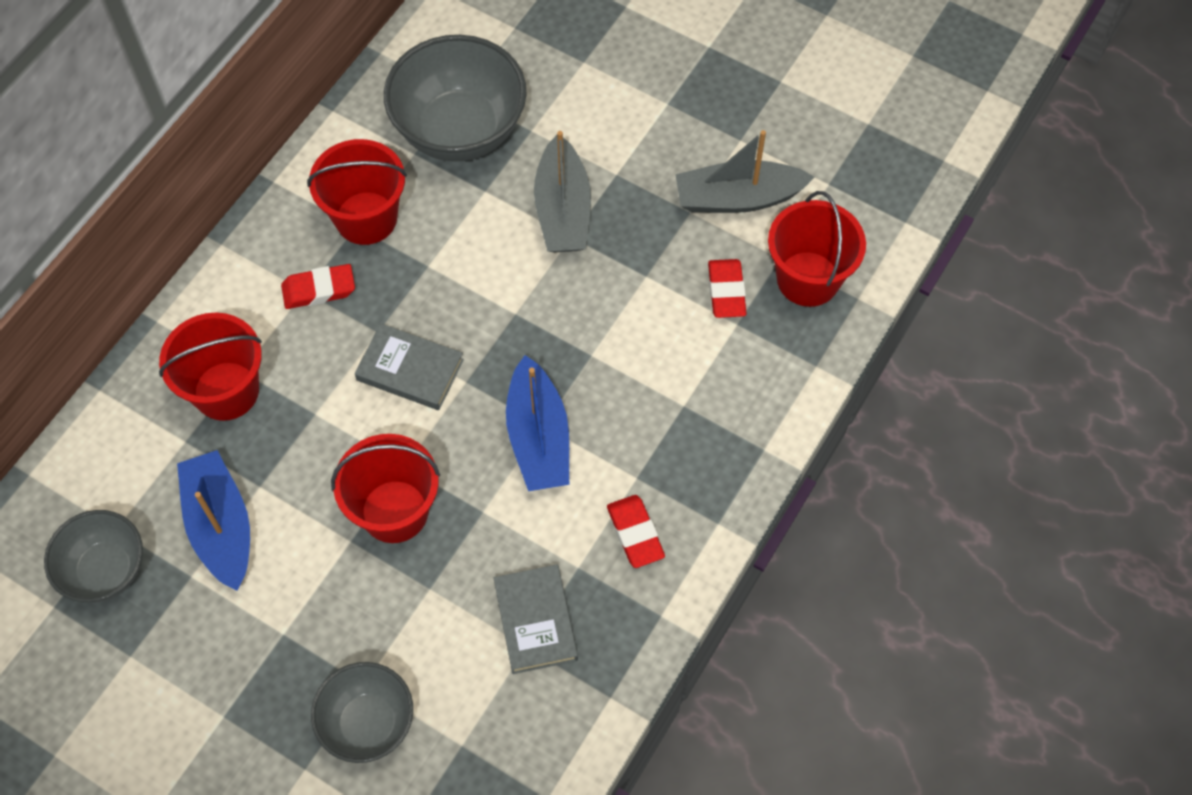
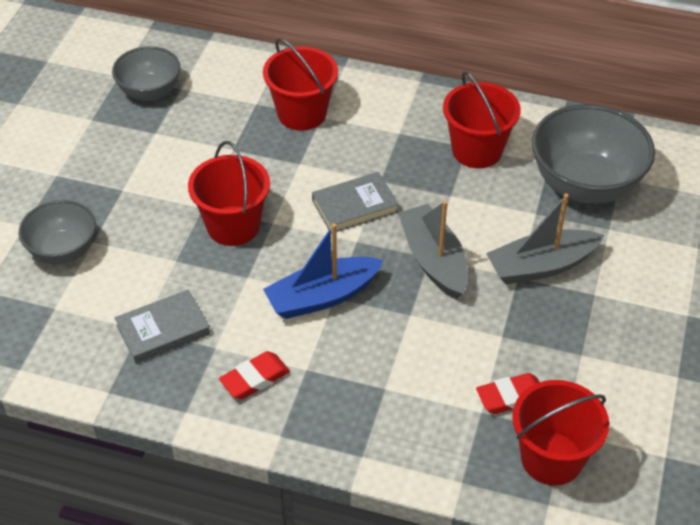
camera: 75 degrees right, 15 degrees down
blue boat [177,450,250,591] -> none
red eraser [281,264,355,309] -> none
grey book [355,323,464,410] -> grey book turned 60 degrees clockwise [312,172,399,234]
grey boat [675,130,815,213] -> grey boat moved to [398,200,468,300]

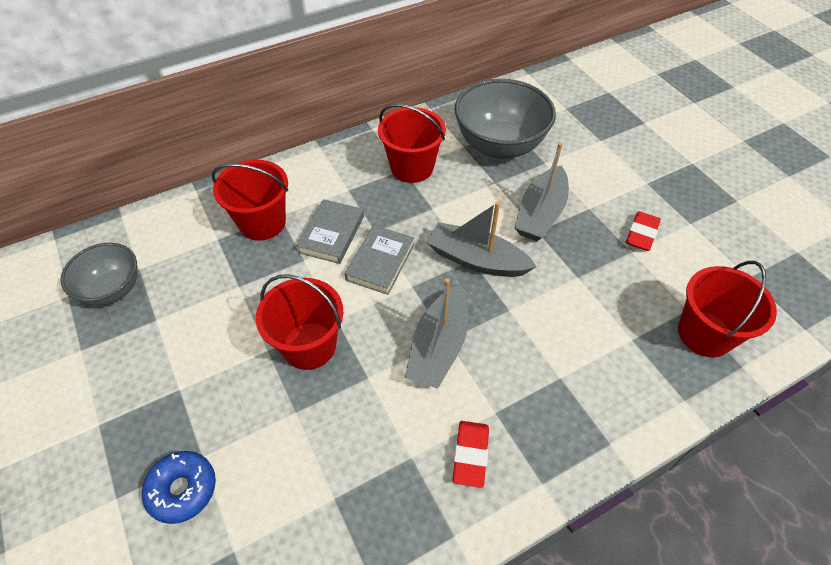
camera: 45 degrees left, 5 degrees up
grey bowl [19,200,96,264] -> blue donut [142,451,216,524]
grey book [115,289,210,364] -> grey book moved to [297,199,364,264]
blue boat [263,223,384,319] -> grey boat [405,278,469,389]
red eraser [476,373,539,414] -> red eraser moved to [626,211,661,251]

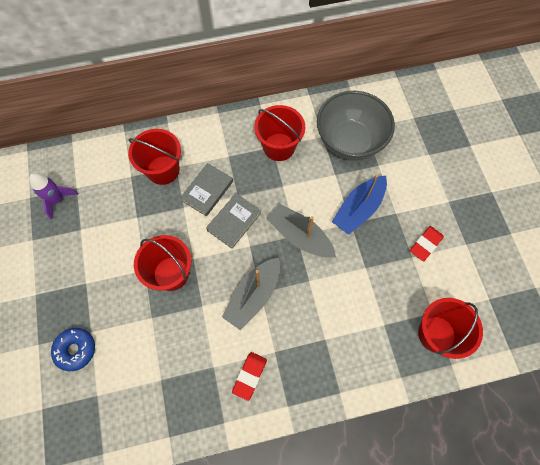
camera: 15 degrees right, 15 degrees up
grey bowl [60,243,138,306] -> purple rocket [29,173,79,220]
grey boat [515,142,569,241] -> blue boat [332,174,387,235]

